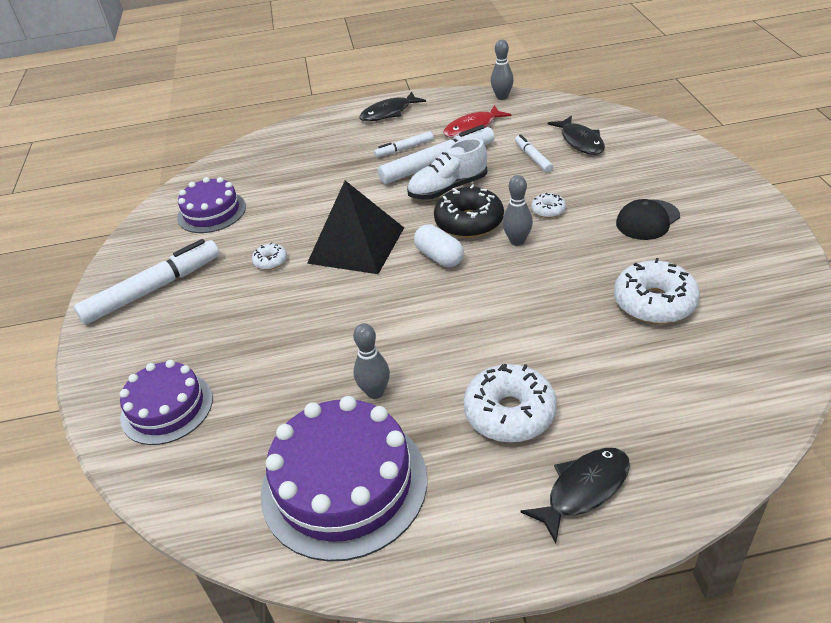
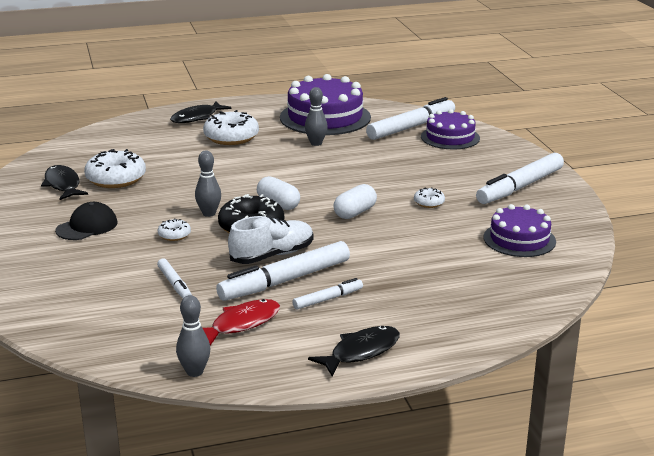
camera: 170 degrees right, 15 degrees down
black pyramid [307,181,404,274] -> white capsule [333,184,377,219]
black fish [548,116,605,155] -> black fish moved to [41,165,88,200]
none -> white marker [366,97,455,140]

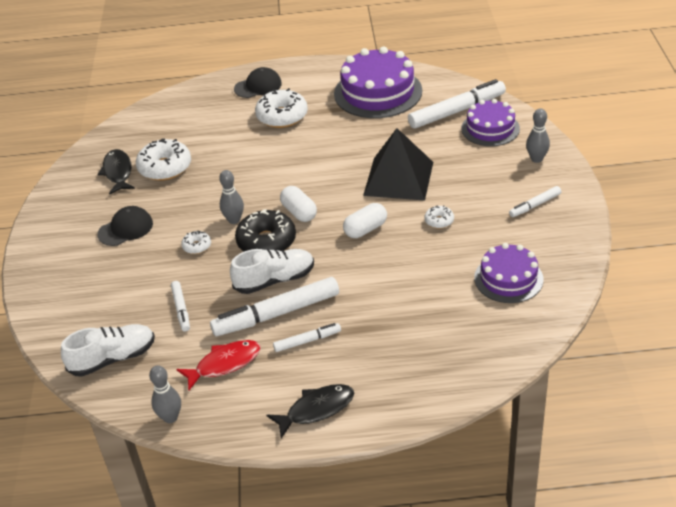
camera: 15 degrees right, 15 degrees up
black fish [170,101,231,123] -> black cap [234,67,282,98]
grey bowling pin [305,87,328,146] -> grey bowling pin moved to [526,108,550,163]
white marker [476,153,564,204] -> white marker [509,186,561,217], size x0.51
none -> white shoe [61,324,155,377]
none -> black pyramid [363,128,433,201]

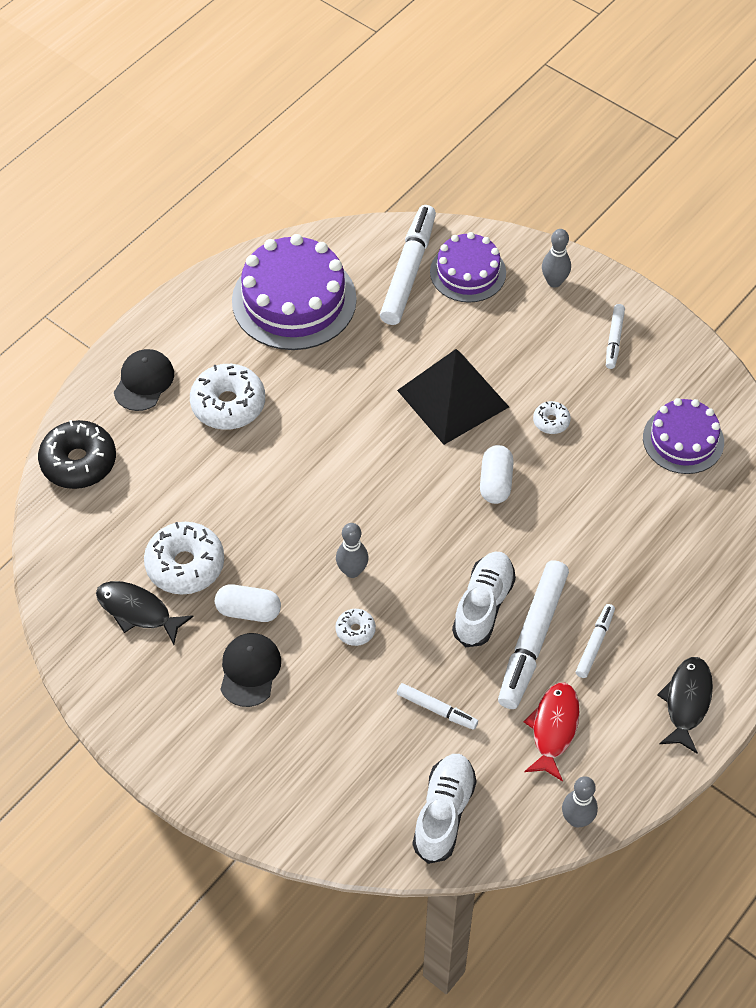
camera: 50 degrees left, 15 degrees up
black donut [235,209,296,251] -> black donut moved to [38,420,116,489]
white capsule [280,186,317,222] -> white capsule moved to [215,584,281,622]

